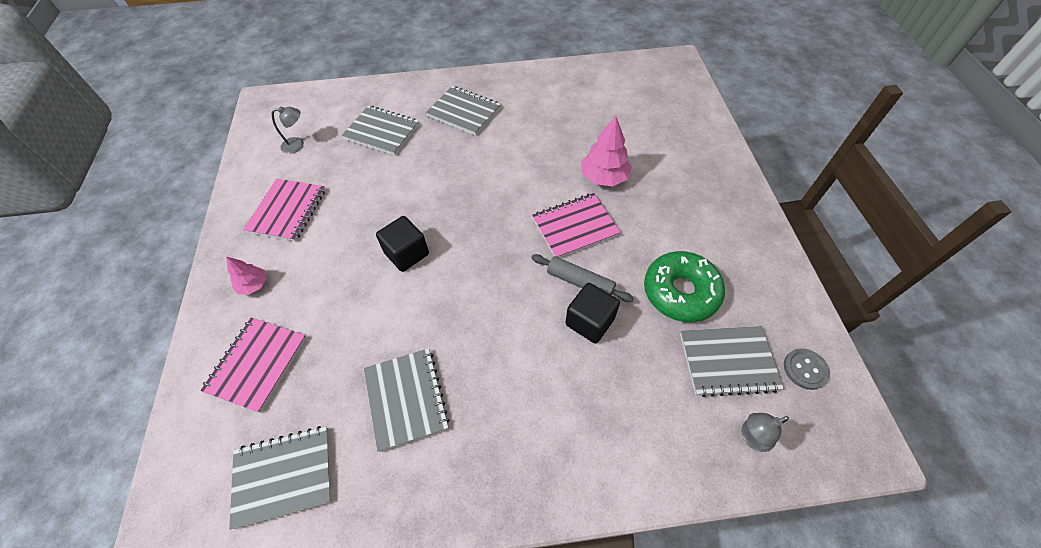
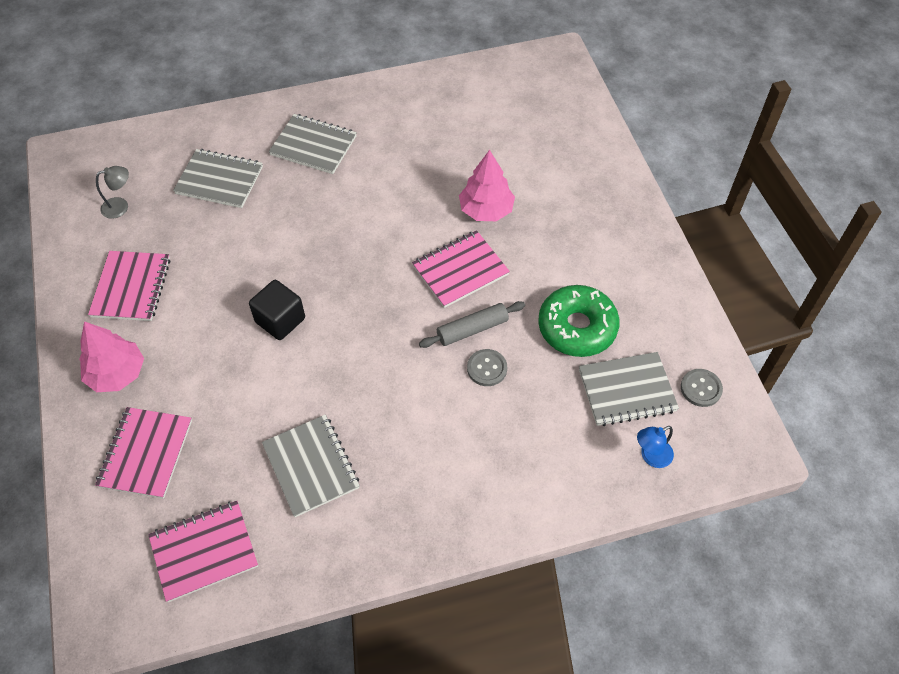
camera: 10 degrees left, 0 degrees up
pink tree [226,257,267,295] -> pink tree [79,321,144,392], size x1.71
grey notebook [229,426,332,530] -> pink notebook [148,501,258,602]
grey rolling pin [531,254,634,302] -> grey rolling pin turned 45 degrees counterclockwise [419,301,525,348]
black cube [565,283,620,343] -> grey button [467,349,507,386]
grey lamp [742,413,789,452] -> blue lamp [637,426,674,468]

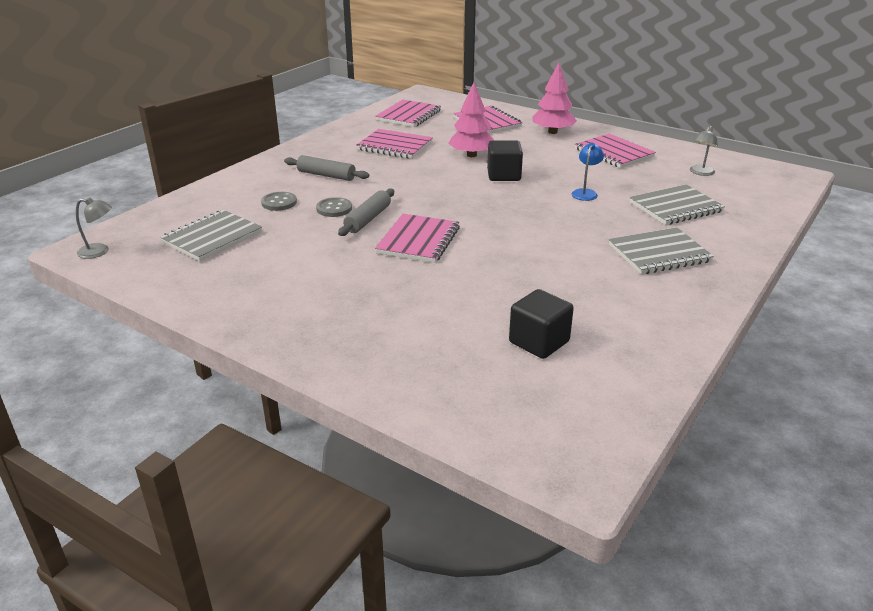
camera: 140 degrees right, 25 degrees down
grey notebook [262,415,360,517] -> pink notebook [356,129,433,159]
pink tree [459,150,515,221] -> pink tree moved to [448,82,494,157]
green donut [538,285,620,357] -> none
blue lamp [637,426,674,468] -> blue lamp moved to [572,143,604,201]
grey button [681,369,723,407] -> grey button moved to [261,192,297,211]
none -> grey lamp [76,197,112,259]
none -> grey rolling pin [284,155,369,181]
none -> black cube [509,289,574,359]

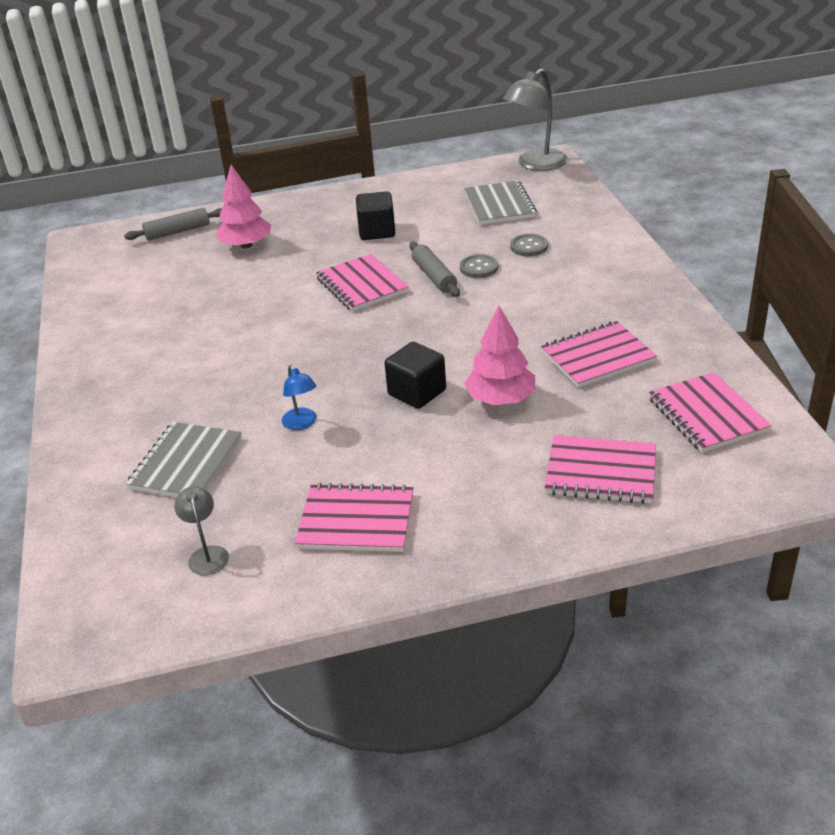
camera: 135 degrees right, 5 degrees up
grey lamp [76,197,112,259] -> grey lamp [503,68,567,171], size x1.94
grey rolling pin [284,155,369,181] -> grey rolling pin moved to [124,208,222,240]
black cube [509,289,574,359] -> black cube moved to [356,191,395,240]
pink tree [532,63,577,134] -> pink tree moved to [215,165,271,248]
grey notebook [609,228,714,274] -> none

